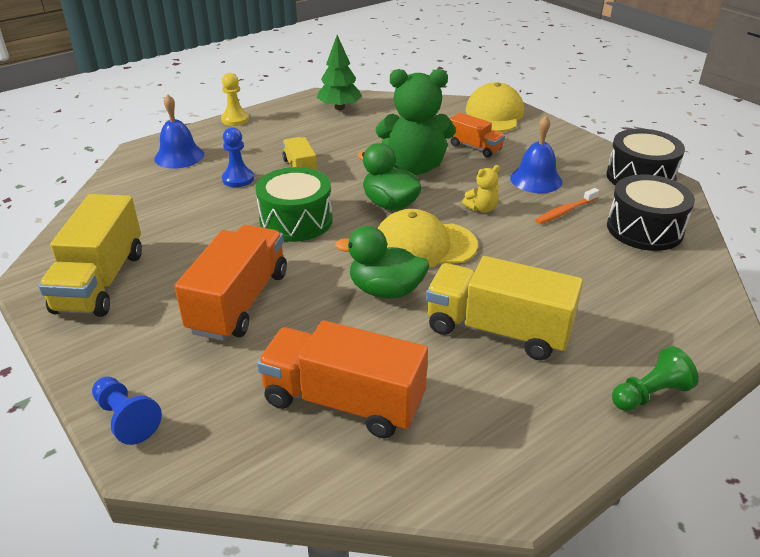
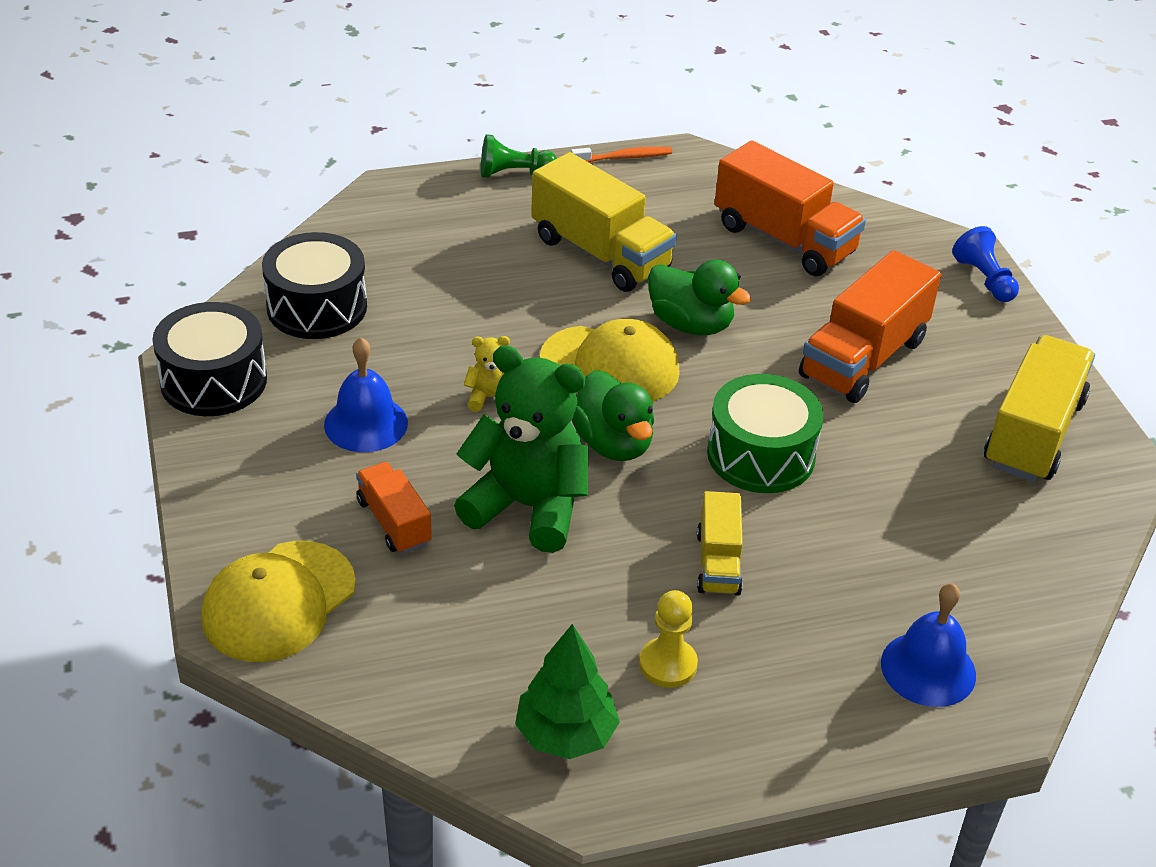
camera: 160 degrees left, 5 degrees up
yellow pawn [221,73,249,126] -> yellow pawn moved to [639,590,698,688]
blue pawn [222,127,254,187] -> none
orange toothbrush [535,188,600,224] -> orange toothbrush moved to [571,147,672,162]

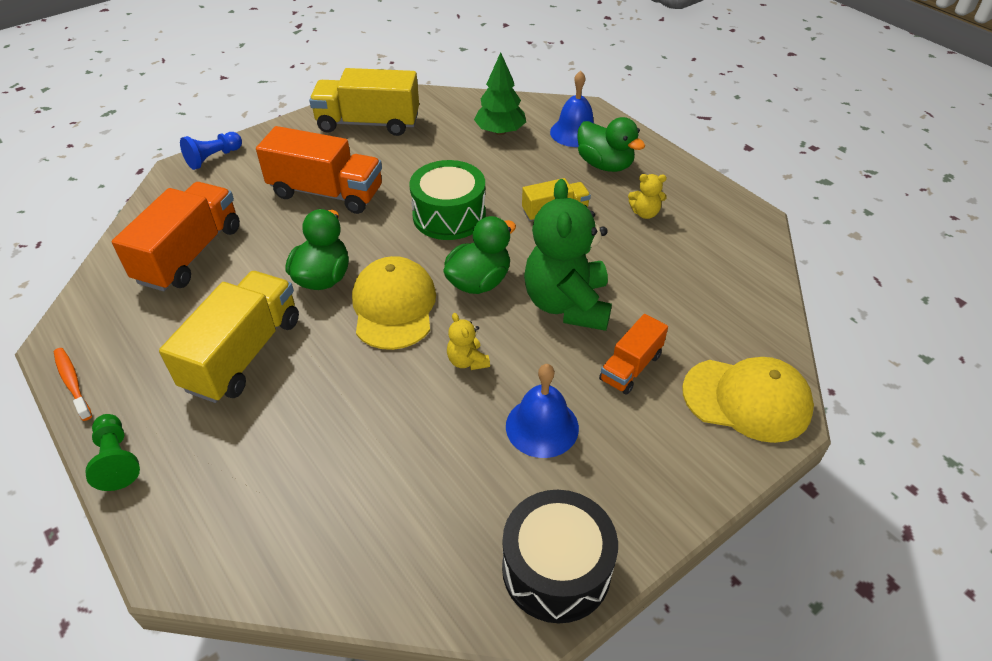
camera: 110 degrees left, 5 degrees up
black drum [262,232,367,339] -> none
green tree [515,624,620,759] -> green tree moved to [474,52,526,135]
yellow pawn [639,590,698,688] -> yellow teddy bear [628,174,667,219]
none -> green duck [577,117,645,172]

